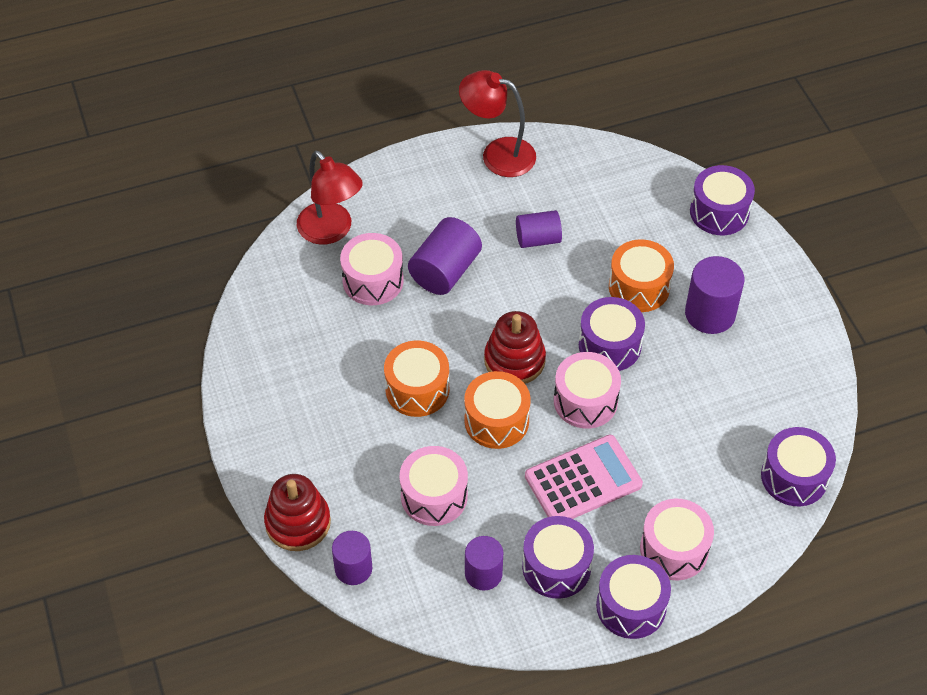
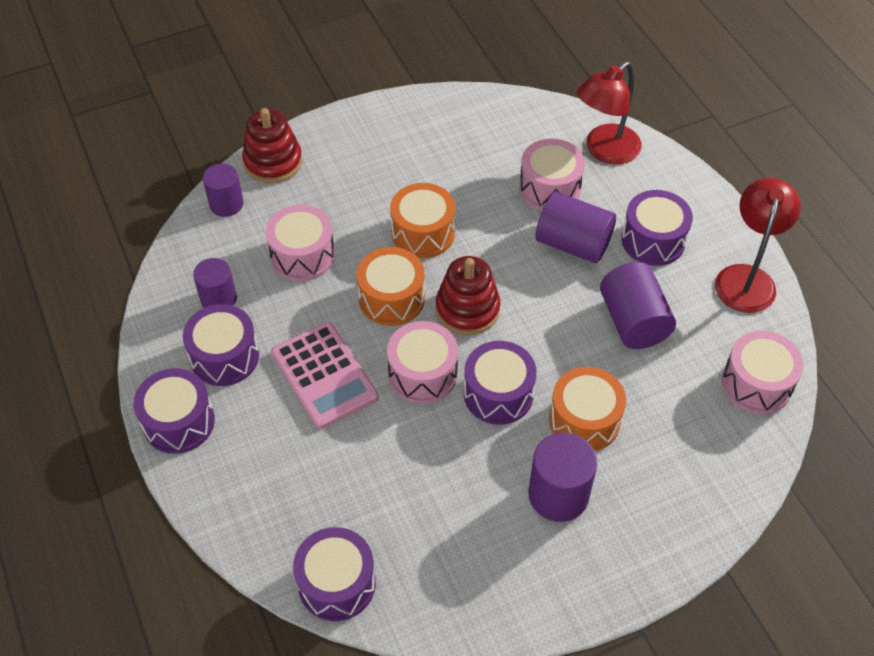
camera: 85 degrees right, 0 degrees up
purple cylinder [516,210,562,248] -> purple cylinder [600,262,676,349], size x1.50
pink drum [640,498,714,580] -> pink drum moved to [722,331,804,414]
purple drum [690,165,755,235] -> purple drum moved to [621,190,693,266]

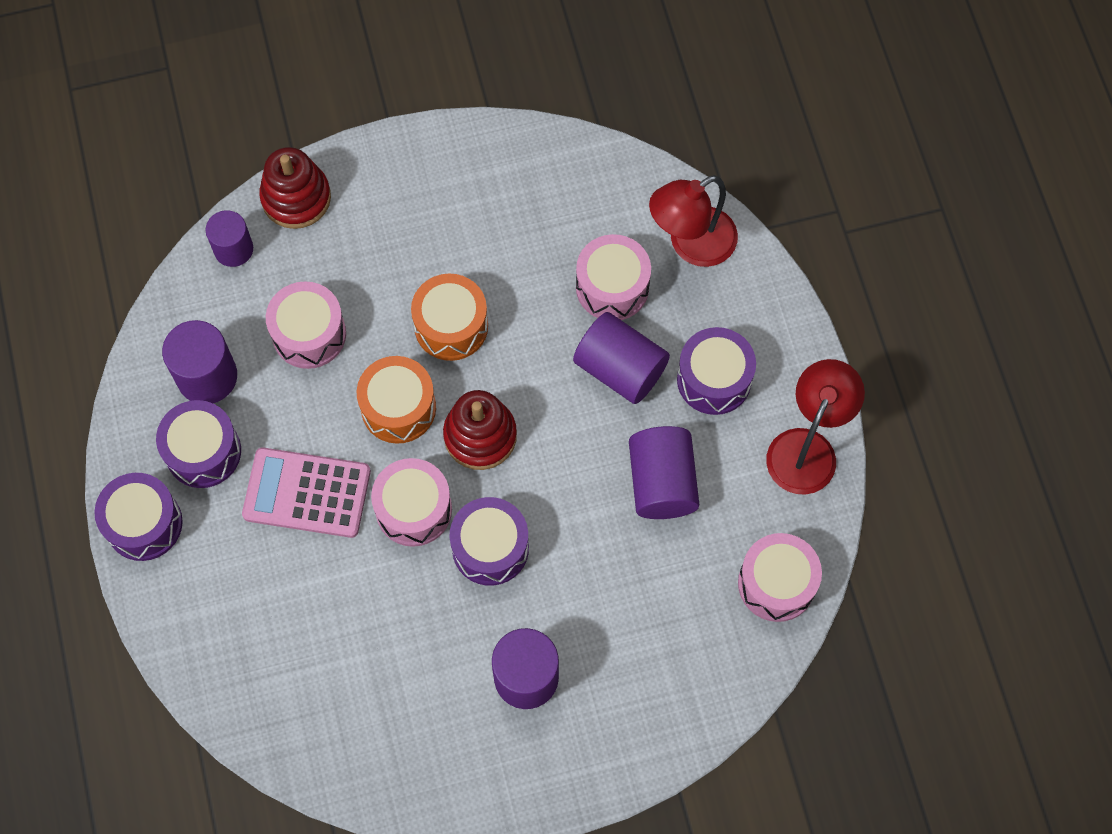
camera: 10 degrees right, 15 degrees up
purple cylinder [193,258,237,308] -> purple cylinder [162,320,237,403], size x1.50
pink calculator [271,322,378,429] -> pink calculator turned 120 degrees clockwise [242,447,371,538]
purple drum [293,527,376,621] -> none
orange drum [549,367,626,451] -> none

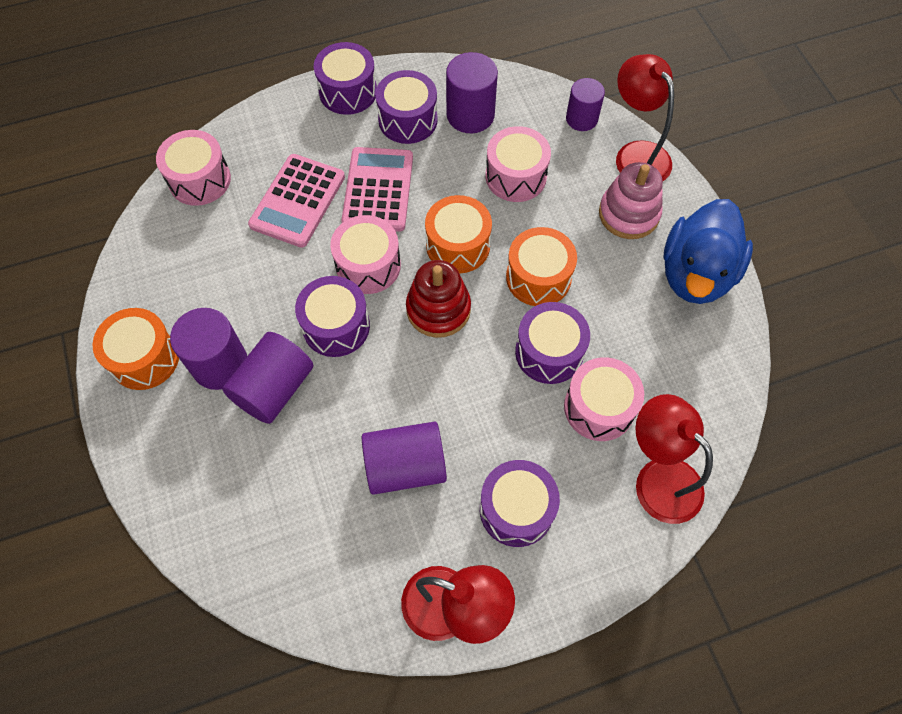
camera: 85 degrees right, 5 degrees down
red stacking toy [259,147,331,229] -> red lamp [616,54,674,181]
purple cylinder [573,312,670,404] -> purple cylinder moved to [222,332,313,424]
pink drum [738,533,822,622] -> pink drum moved to [156,130,231,206]
none -> orange drum [92,308,179,390]
none -> pink calculator [248,154,345,248]
none -> purple drum [515,302,590,384]
none -> pink stacking toy [599,162,663,239]
none -> blue duck [664,199,753,304]

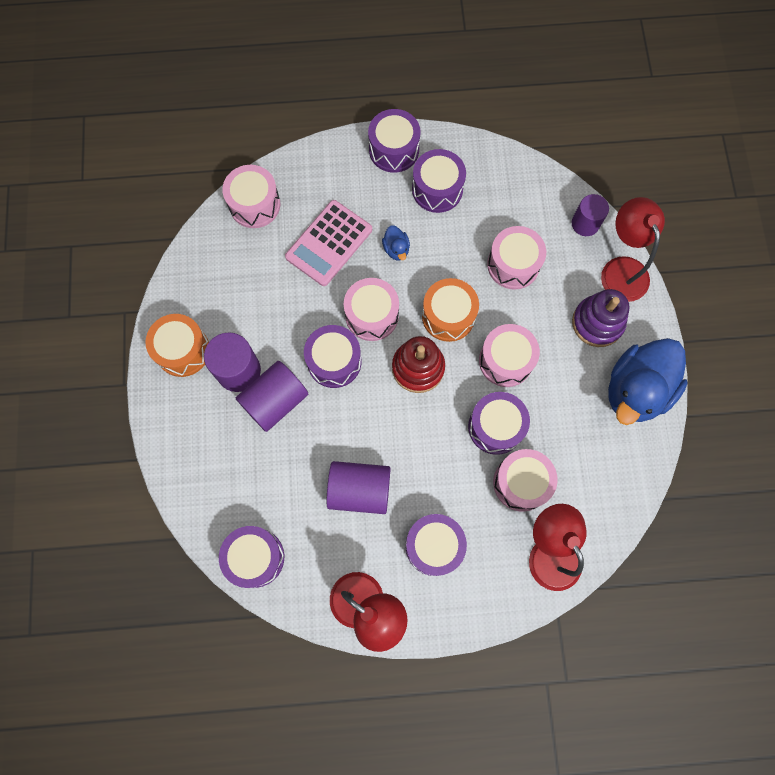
camera: 15 degrees right, 10 degrees up
pink calculator [341,147,413,232] -> blue duck [382,225,410,261]
purple cylinder [446,52,498,133] -> none
orange drum [506,227,577,306] -> pink drum [479,324,540,387]
pink stacking toy [599,162,663,239] -> purple stacking toy [572,289,630,347]
none -> purple drum [219,526,284,588]

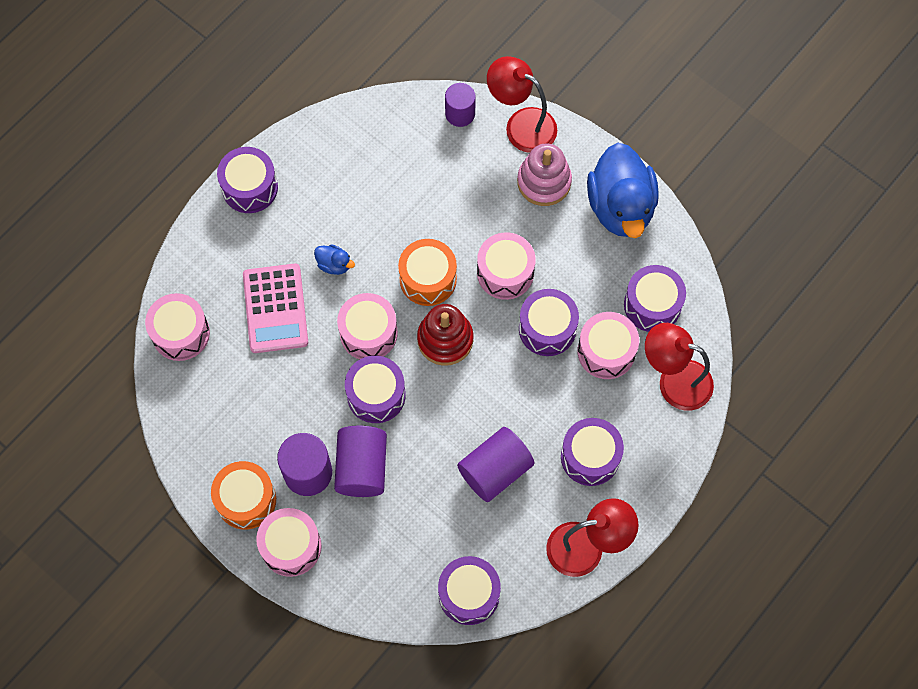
camera: 45 degrees left, 5 degrees down
purple drum [412,149,466,213] -> purple drum moved to [624,265,686,332]
pink drum [487,226,546,290] -> pink drum moved to [256,508,322,577]
purple stacking toy [572,289,630,347] -> pink stacking toy [517,143,572,206]

